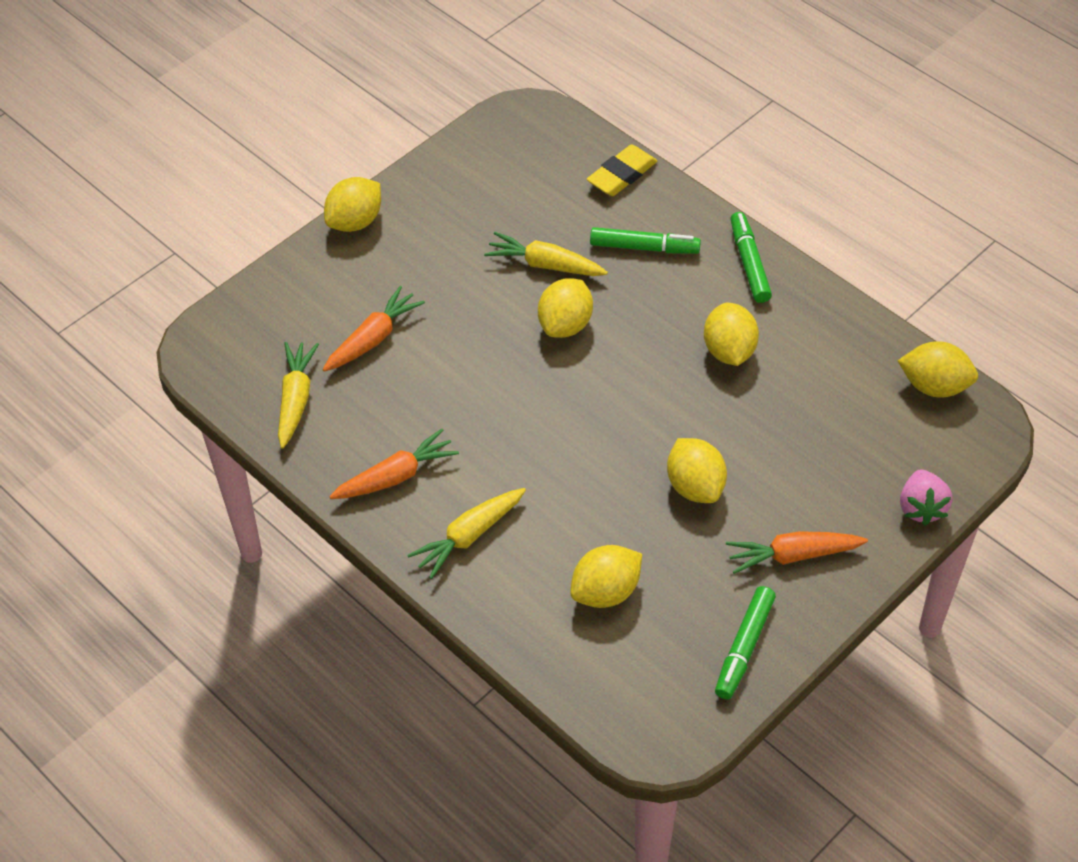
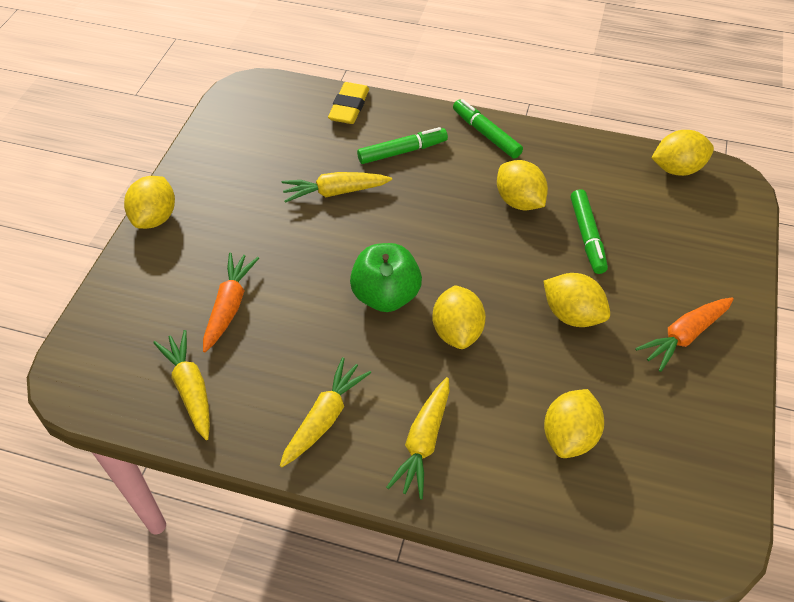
camera: 30 degrees left, 0 degrees up
orange carrot [329,429,459,499] -> yellow carrot [280,357,371,467]
yellow lemon [538,278,593,338] -> yellow lemon moved to [432,285,486,349]
green marker [715,586,776,699] -> green marker moved to [571,189,608,274]
pink strawberry [900,469,952,525] -> none
none -> green apple [350,243,422,312]

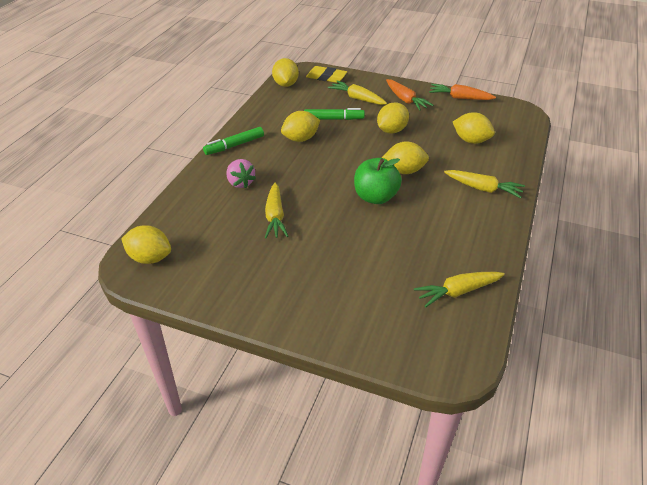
camera: 85 degrees left, 10 degrees down
yellow lemon [124,176,175,229] -> yellow lemon moved to [121,225,171,264]
orange carrot [203,253,259,352] -> orange carrot moved to [429,84,496,100]
yellow carrot [280,357,371,467] -> yellow carrot moved to [328,80,387,105]
yellow eraser [328,82,369,124] -> yellow eraser moved to [306,66,347,83]
green marker [357,127,448,164] -> pink strawberry [226,159,256,188]

